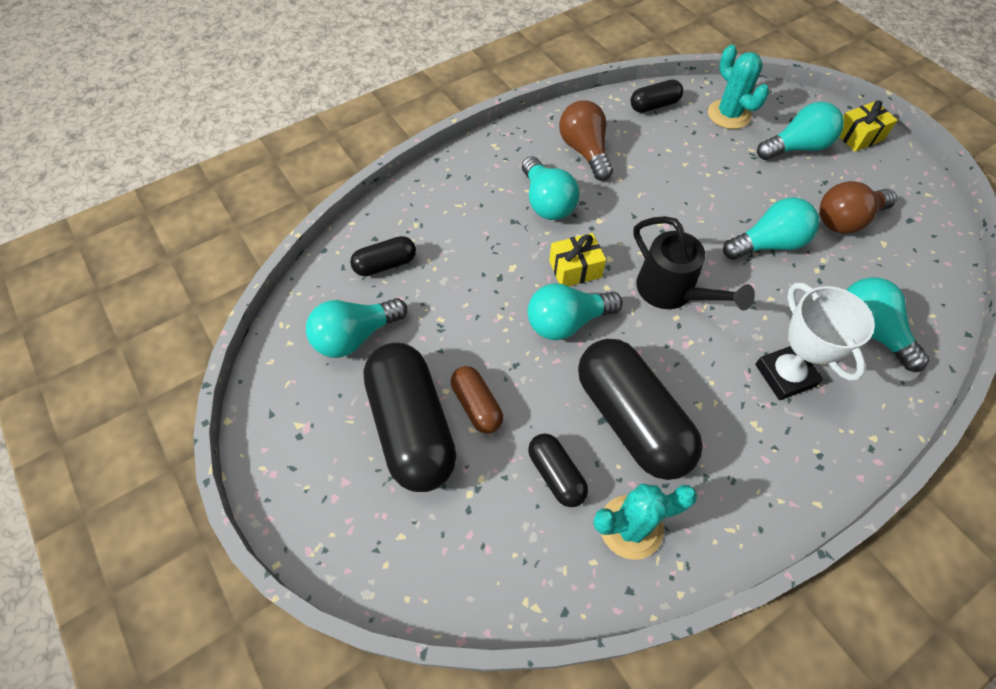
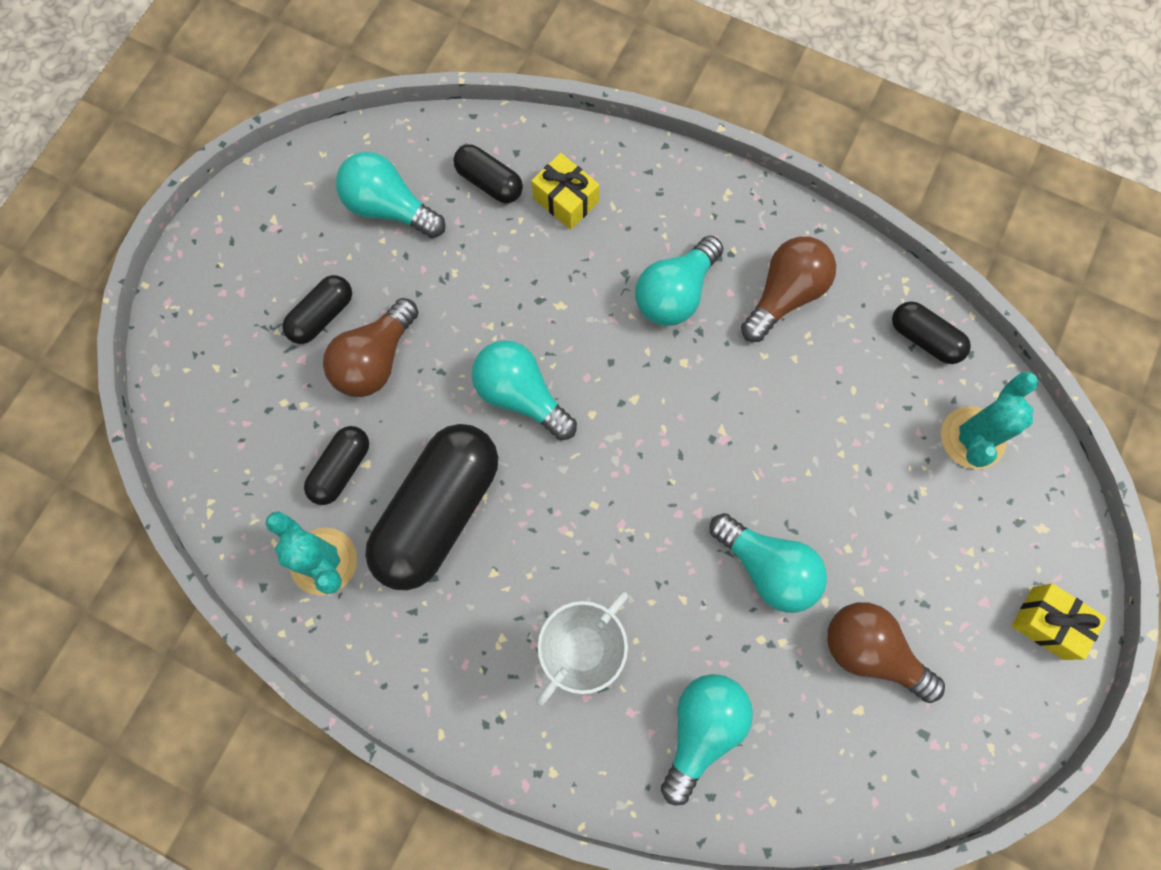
camera: 60 degrees right, 15 degrees up
black capsule [363,343,456,492] -> black capsule [282,275,352,344], size x0.49
brown capsule [451,366,503,433] -> brown light bulb [323,298,419,397]
yellow gift [549,233,606,286] -> yellow gift moved to [532,153,599,230]
black watering can [633,216,755,310] -> none
turquoise light bulb [757,102,844,160] -> none

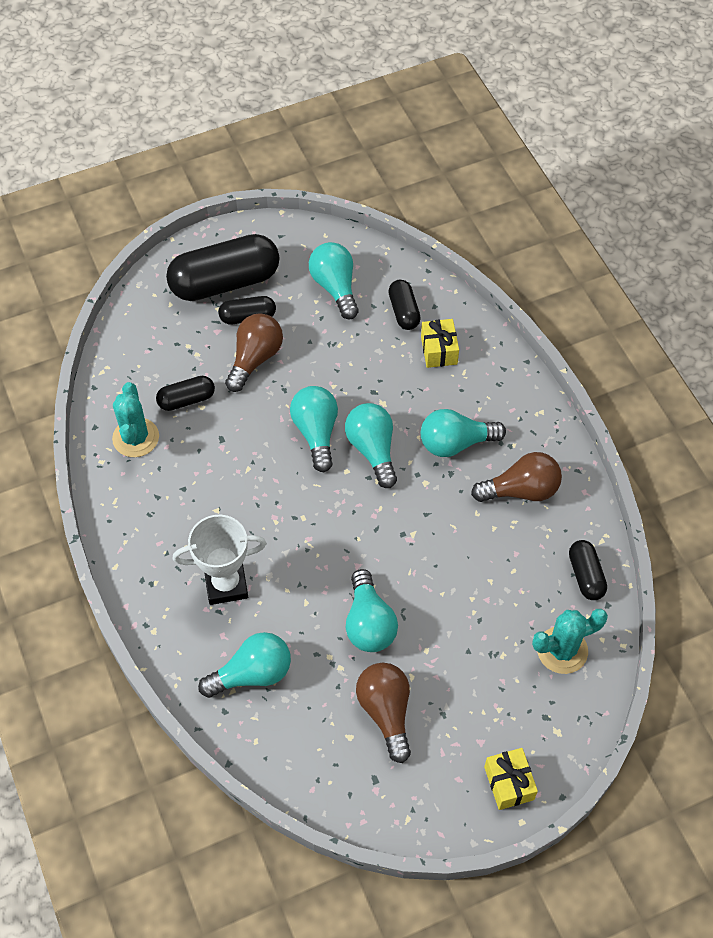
camera: 40 degrees right, 15 degrees down
brown light bulb [323,298,419,397] -> brown light bulb turned 135 degrees clockwise [225,313,283,392]
black capsule [365,424,498,590] -> black capsule moved to [166,234,279,301]
none -> turquoise light bulb [345,403,397,488]

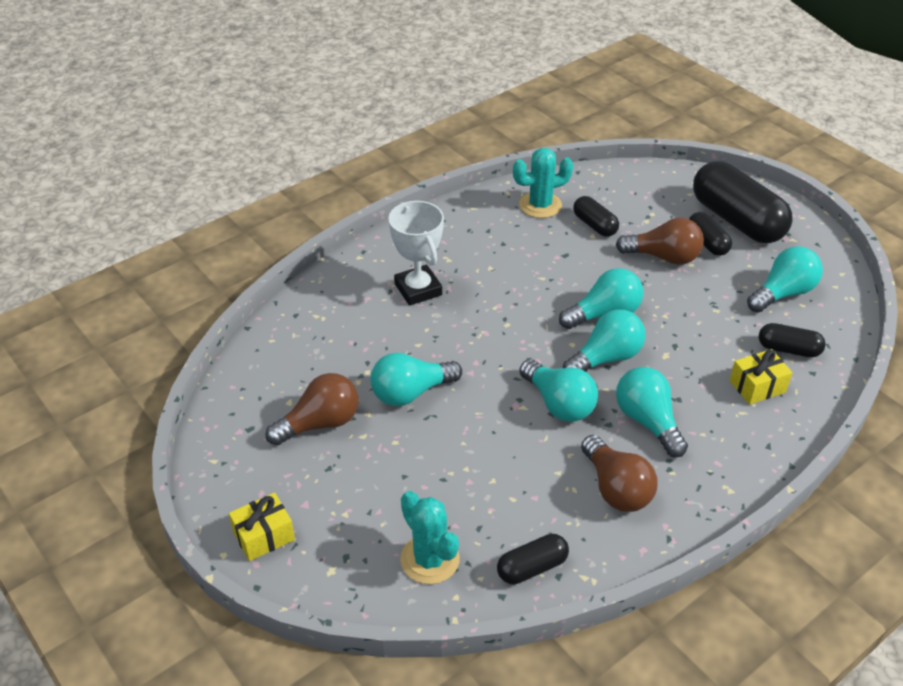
camera: 75 degrees right, 15 degrees down
turquoise light bulb [198,632,291,698] -> turquoise light bulb moved to [519,359,598,422]
black capsule [388,280,421,330] -> black capsule turned 45 degrees clockwise [759,323,826,357]

